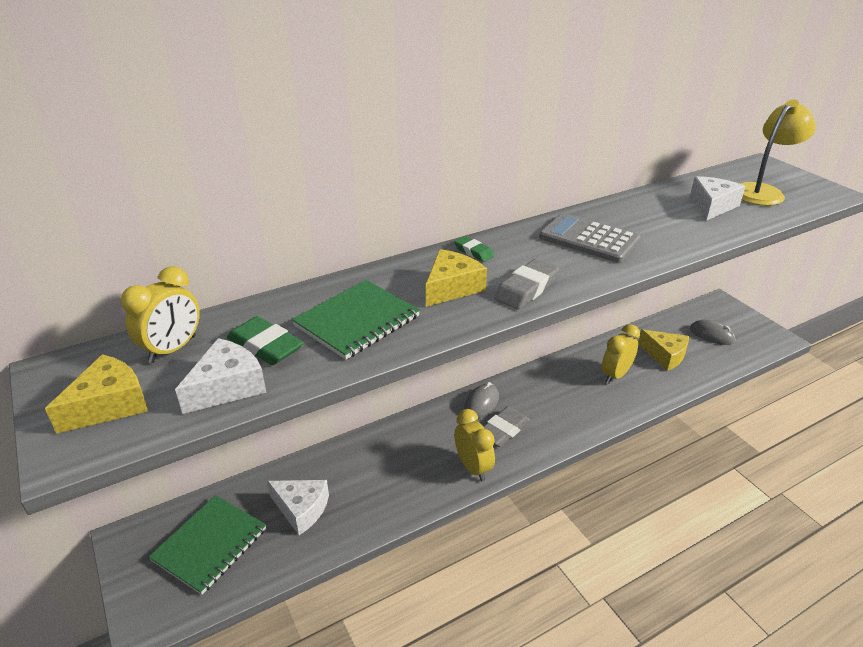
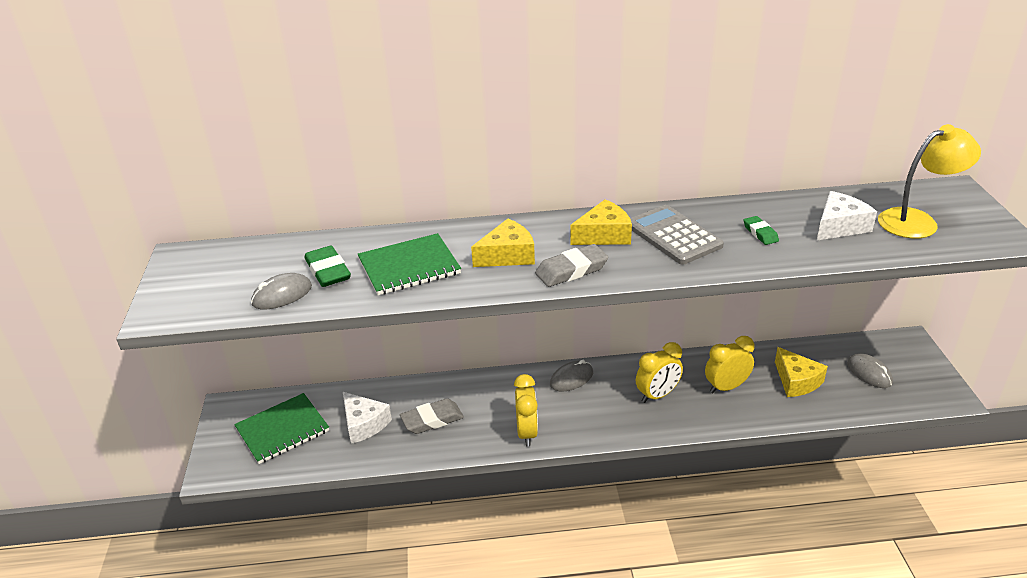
camera: 25 degrees right, 0 degrees up
yellow cheese [45,354,148,434] -> yellow cheese moved to [570,199,632,245]
yellow clock [121,266,200,363] -> yellow clock moved to [636,342,683,403]
white cheese [175,338,266,414] -> grey mouse [251,273,312,309]
green eraser [454,236,494,262] -> green eraser moved to [744,216,779,245]
grey eraser [483,406,530,447] -> grey eraser moved to [400,398,464,434]

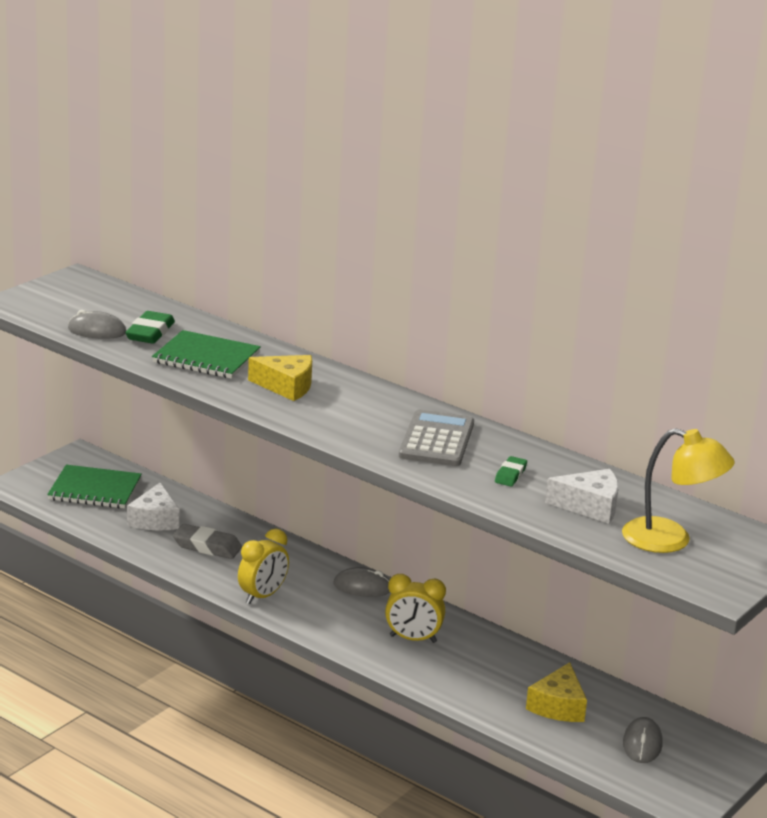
camera: 40 degrees right, 10 degrees down
grey eraser [535,244,608,287] -> none
yellow cheese [570,199,632,245] -> none
yellow clock [705,336,755,393] -> none

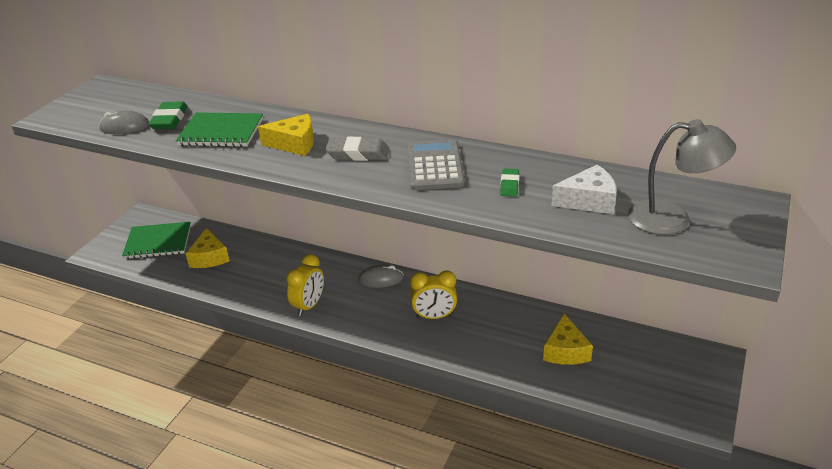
camera: 10 degrees left, 10 degrees up
white cheese [127,482,179,530] -> yellow cheese [186,228,230,268]
grey eraser [173,524,242,559] -> grey eraser moved to [325,137,389,161]
yellow lamp [622,428,735,553] -> grey lamp [628,119,736,235]
grey mouse [623,717,663,763] -> none

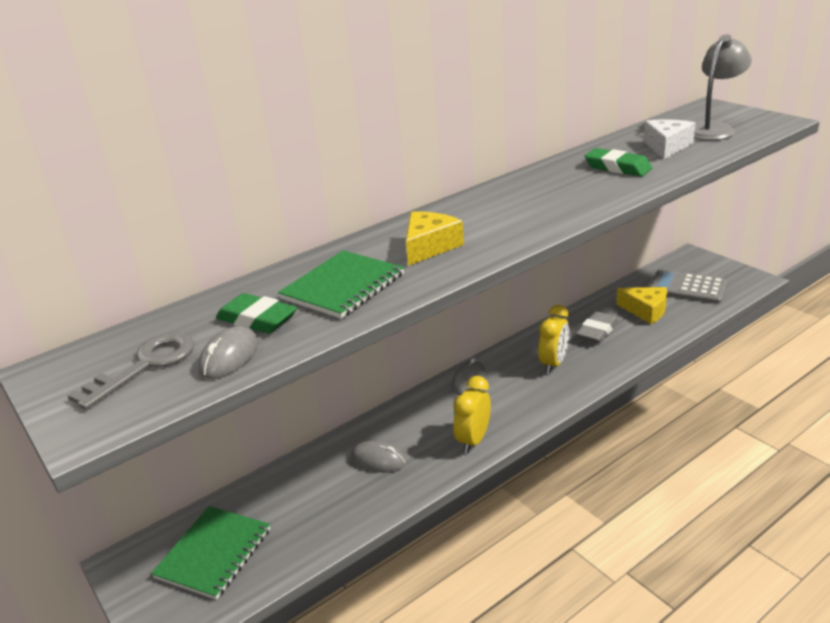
camera: 60 degrees left, 5 degrees down
yellow cheese [186,228,230,268] -> none
yellow clock [286,254,324,316] -> yellow clock turned 120 degrees counterclockwise [453,376,491,453]
grey eraser [325,137,389,161] -> grey eraser moved to [576,311,618,343]
grey calculator [408,139,465,190] -> grey calculator moved to [650,270,727,304]
green eraser [500,169,519,197] -> green eraser [585,148,653,177], size x1.65
none -> grey key [67,332,194,410]
none -> grey mouse [351,441,406,473]

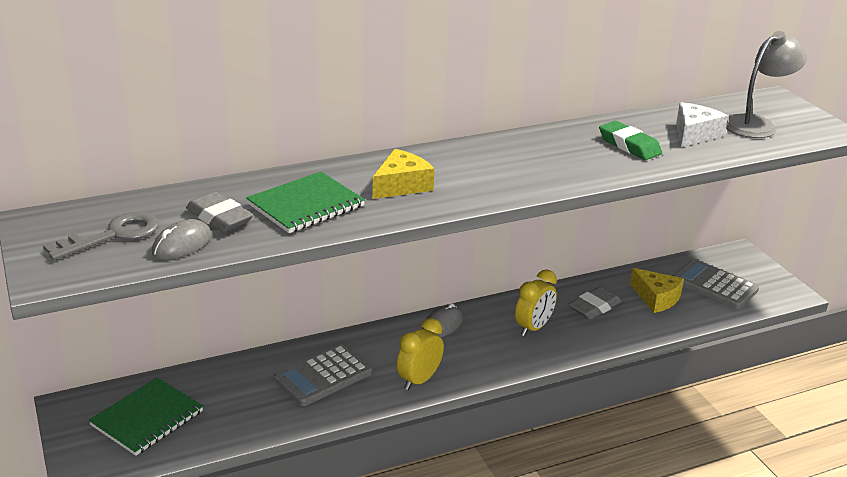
camera: 10 degrees right, 0 degrees up
green eraser [216,293,297,334] -> grey eraser [186,192,253,232]
grey mouse [351,441,406,473] -> grey calculator [274,344,372,406]

